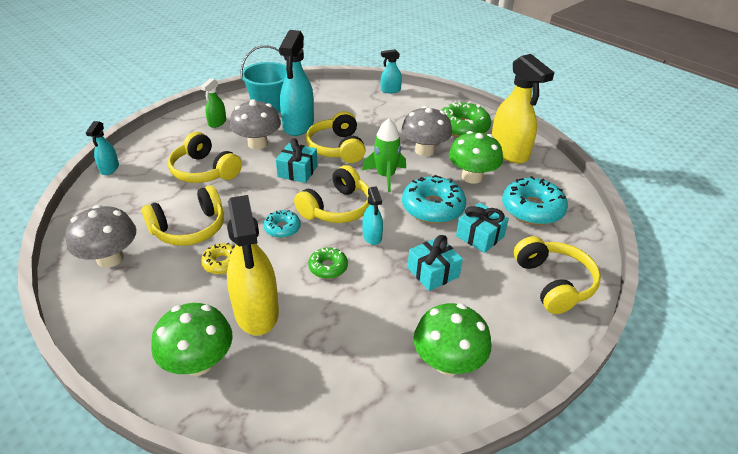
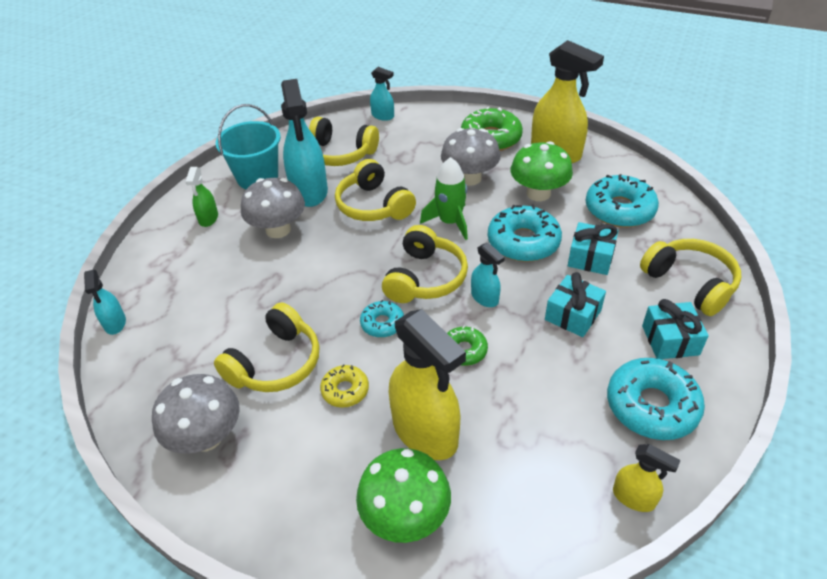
camera: 20 degrees left, 5 degrees up
yellow headphones [168,132,242,183] -> yellow headphones moved to [309,117,379,166]
turquoise gift [276,138,318,183] -> turquoise gift moved to [642,299,709,359]
turquoise spray bottle [381,49,402,93] -> turquoise spray bottle turned 120 degrees counterclockwise [370,67,394,121]
green mushroom [414,303,492,375] -> turquoise donut [607,358,705,440]
none -> yellow spray bottle [613,444,681,512]

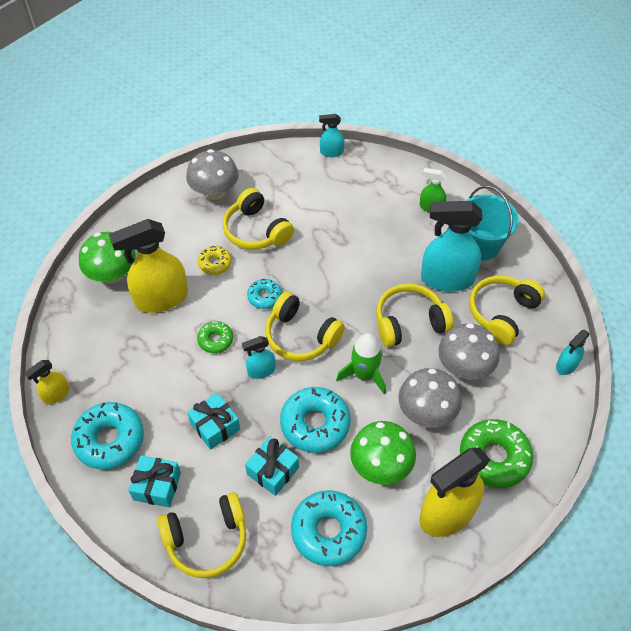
camera: 105 degrees right, 10 degrees up
grey mushroom [241,178,305,238] -> grey mushroom moved to [438,323,500,380]

